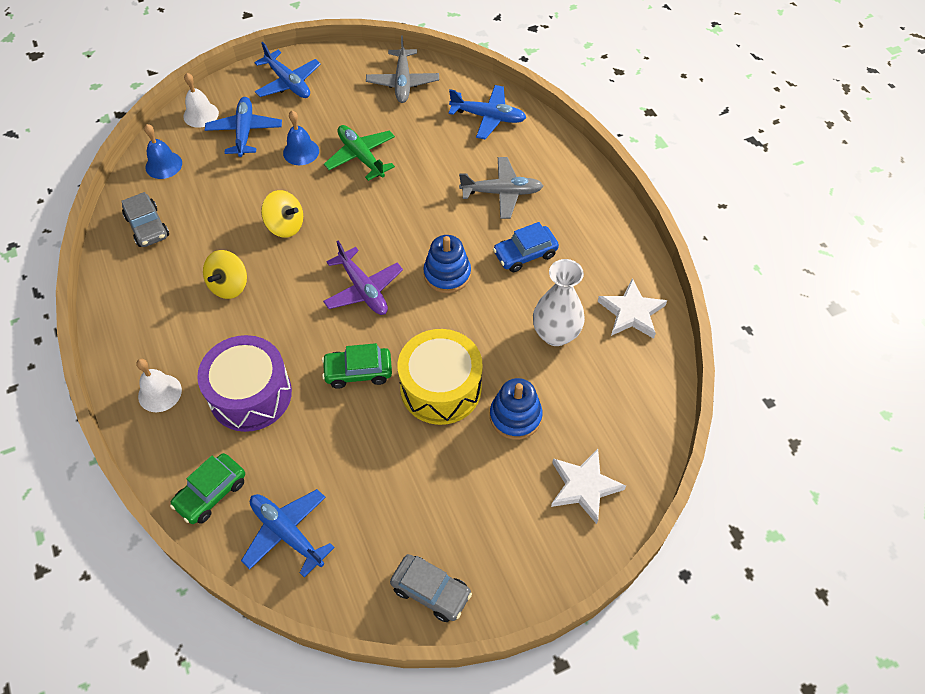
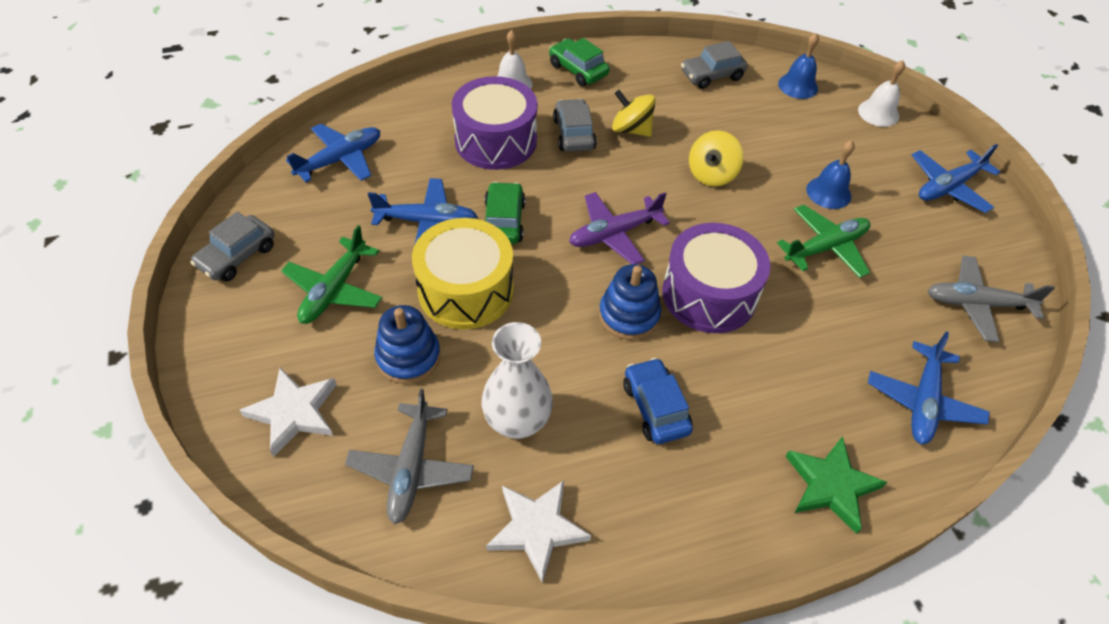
camera: 95 degrees right, 5 degrees down
green car [170,453,245,524] -> green car moved to [549,38,610,86]
blue plane [205,97,282,157] -> blue plane moved to [368,178,478,246]
grey plane [459,157,543,219] -> grey plane moved to [345,388,474,525]
none -> green plane [281,225,382,324]
none -> grey car [553,99,597,152]
none -> purple drum [662,223,770,333]
none -> green star [785,436,887,534]

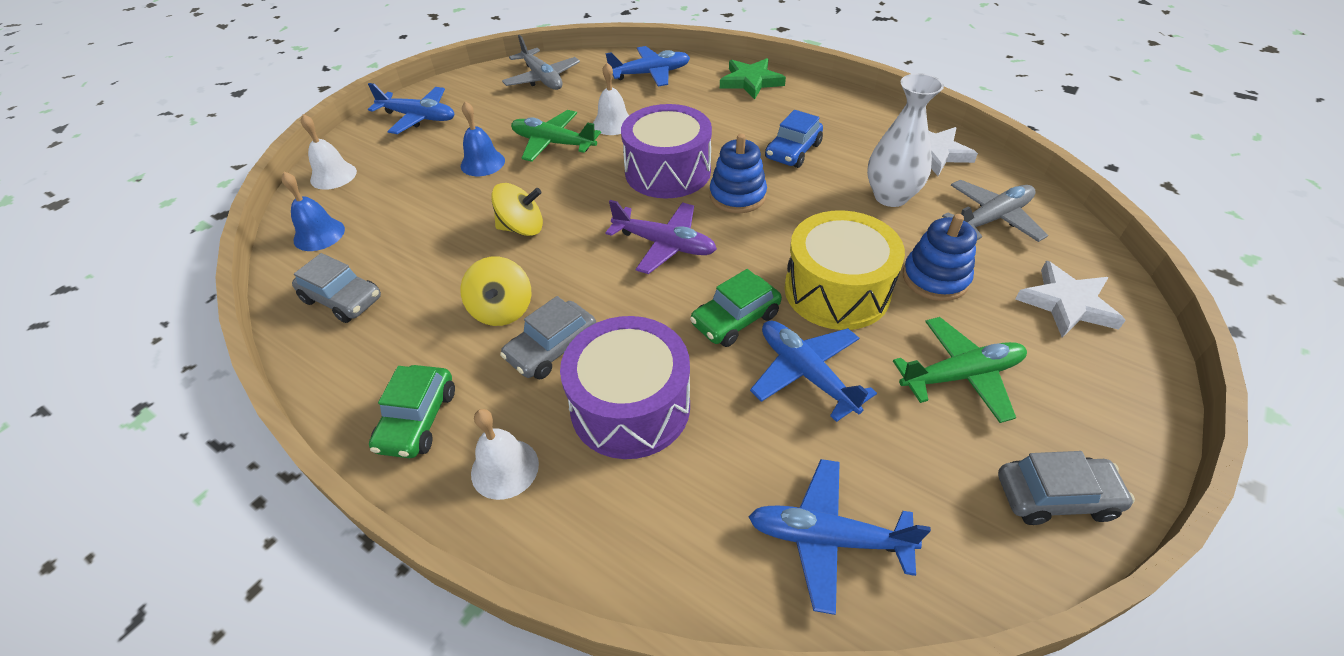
camera: 125 degrees left, 5 degrees down
none -> white bell [593,63,629,135]

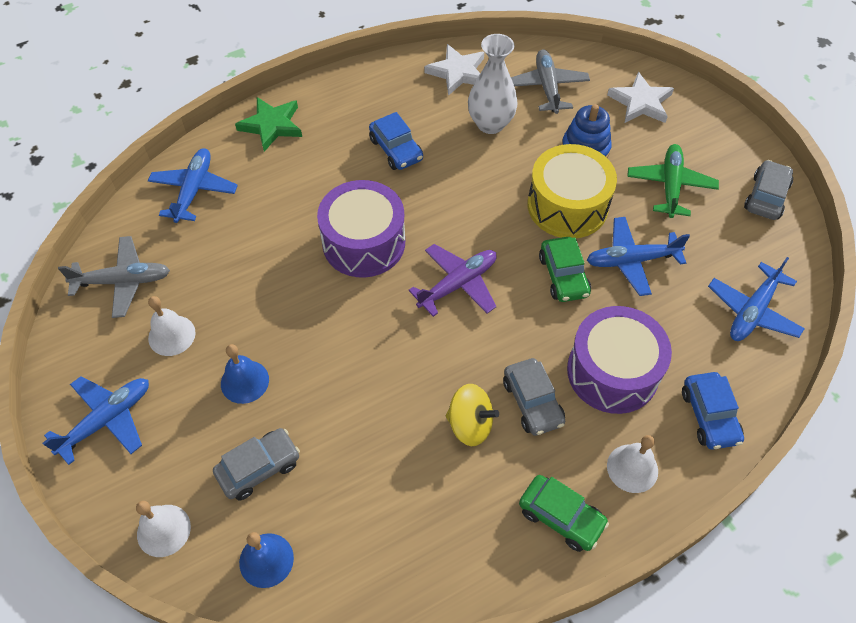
camera: 65 degrees left, 10 degrees up
grey car [292,253,381,323] -> grey car moved to [213,428,300,500]
yellow spinning top [491,183,543,236] -> none
green plane [511,110,601,162] -> none
white bell [593,63,629,135] -> white bell moved to [148,296,196,356]
blue stacking toy [710,134,767,213] -> none
none -> blue car [682,372,744,450]

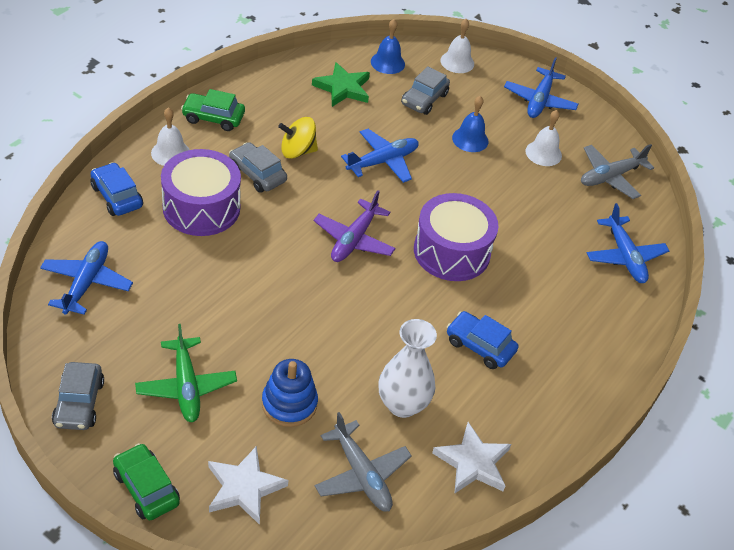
camera: 150 degrees right, 10 degrees down
green star [235,97,302,152] -> green star moved to [312,62,370,107]
yellow drum [528,144,617,238] -> none
green car [539,237,591,302] -> green car moved to [113,443,180,520]
blue plane [587,217,690,296] -> blue plane moved to [341,129,419,183]

